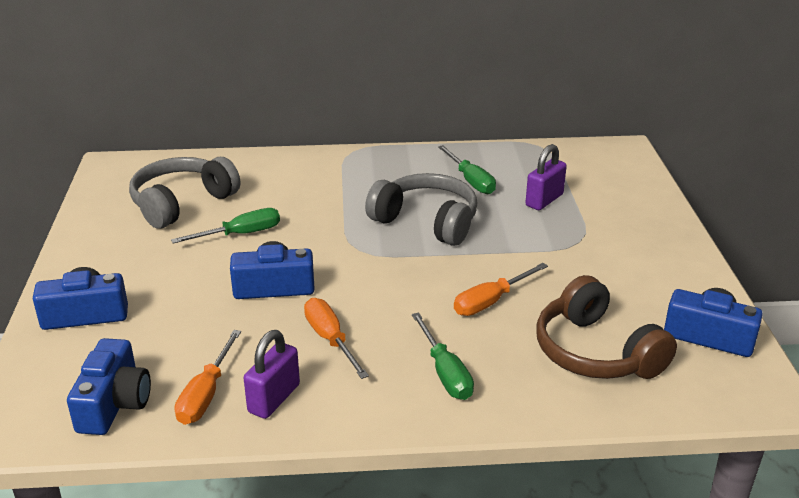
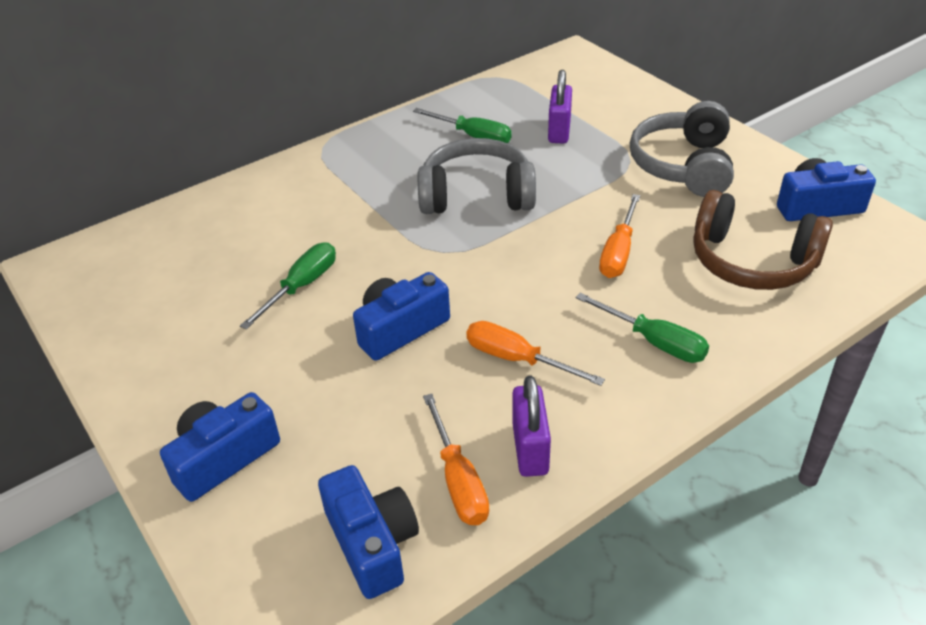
camera: 30 degrees left, 10 degrees up
grey headphones [129,157,240,228] -> grey headphones moved to [630,101,734,197]

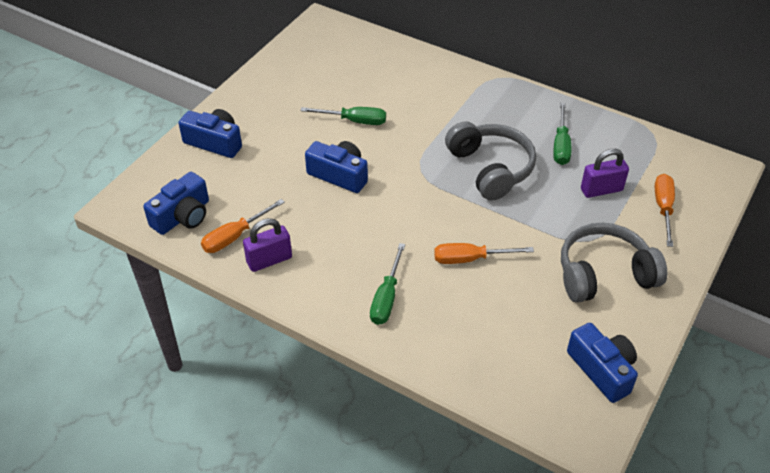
camera: 65 degrees right, 5 degrees up
orange screwdriver [466,321,605,386] -> orange screwdriver moved to [655,174,675,247]
brown headphones [693,190,833,290] -> none

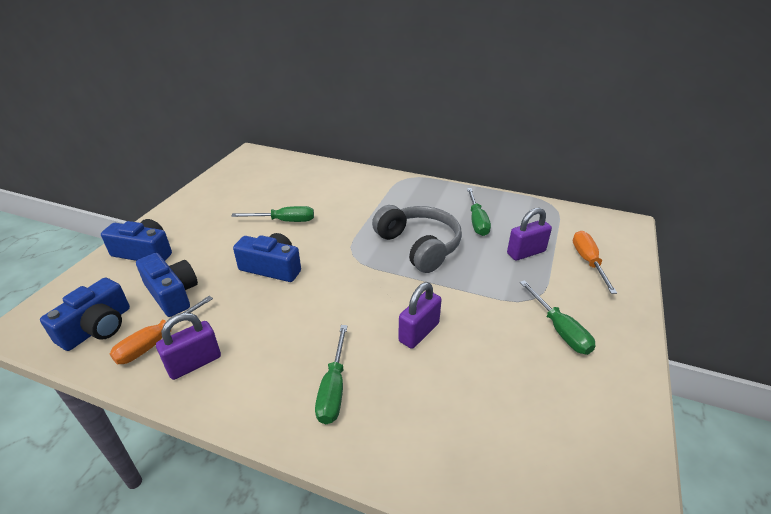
camera: 10 degrees left, 10 degrees down
orange screwdriver [434,243,534,264] -> purple padlock [398,282,442,349]
grey headphones [561,223,667,303] -> green screwdriver [520,280,596,355]
blue camera [567,323,638,403] -> blue camera moved to [136,253,198,317]

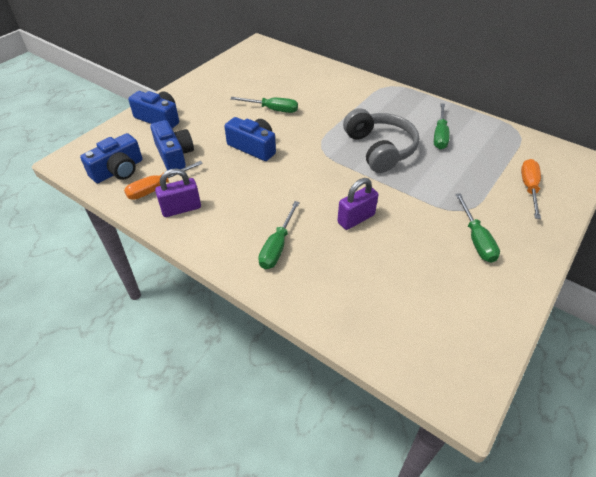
camera: 15 degrees right, 10 degrees up
purple padlock [507,208,552,261] -> none

